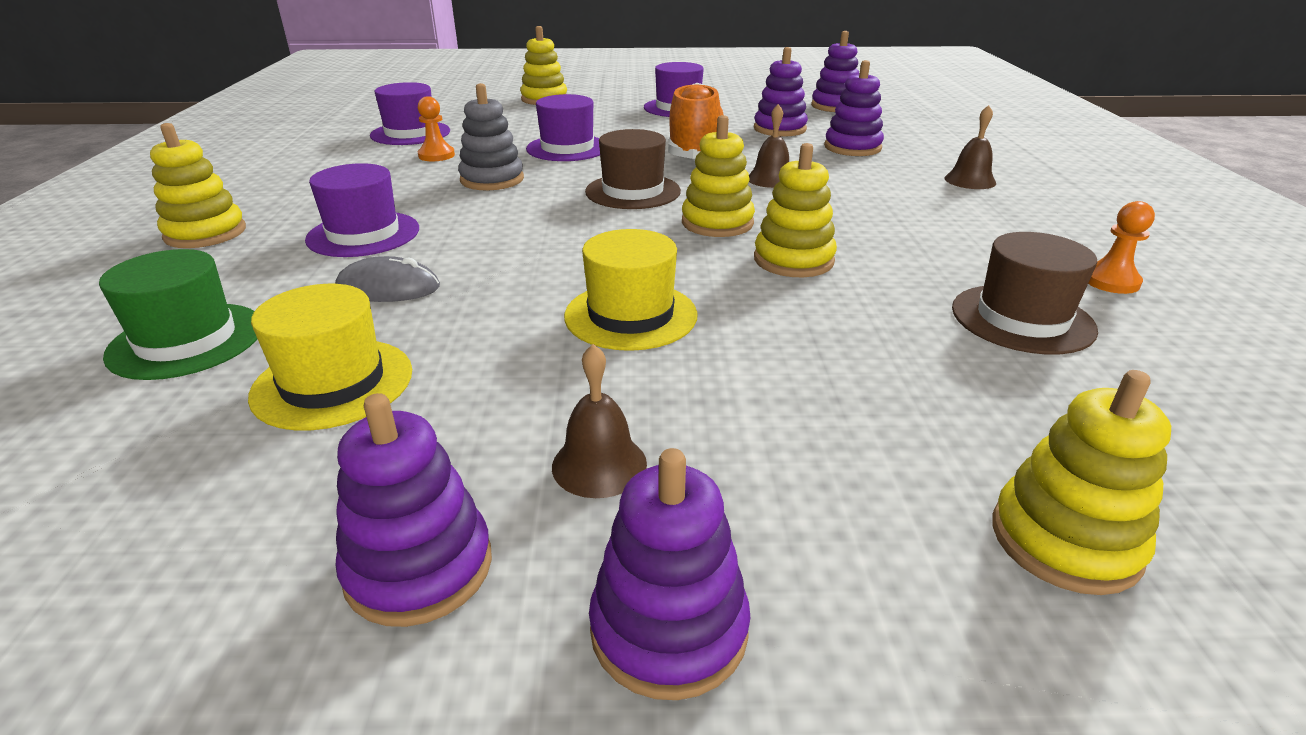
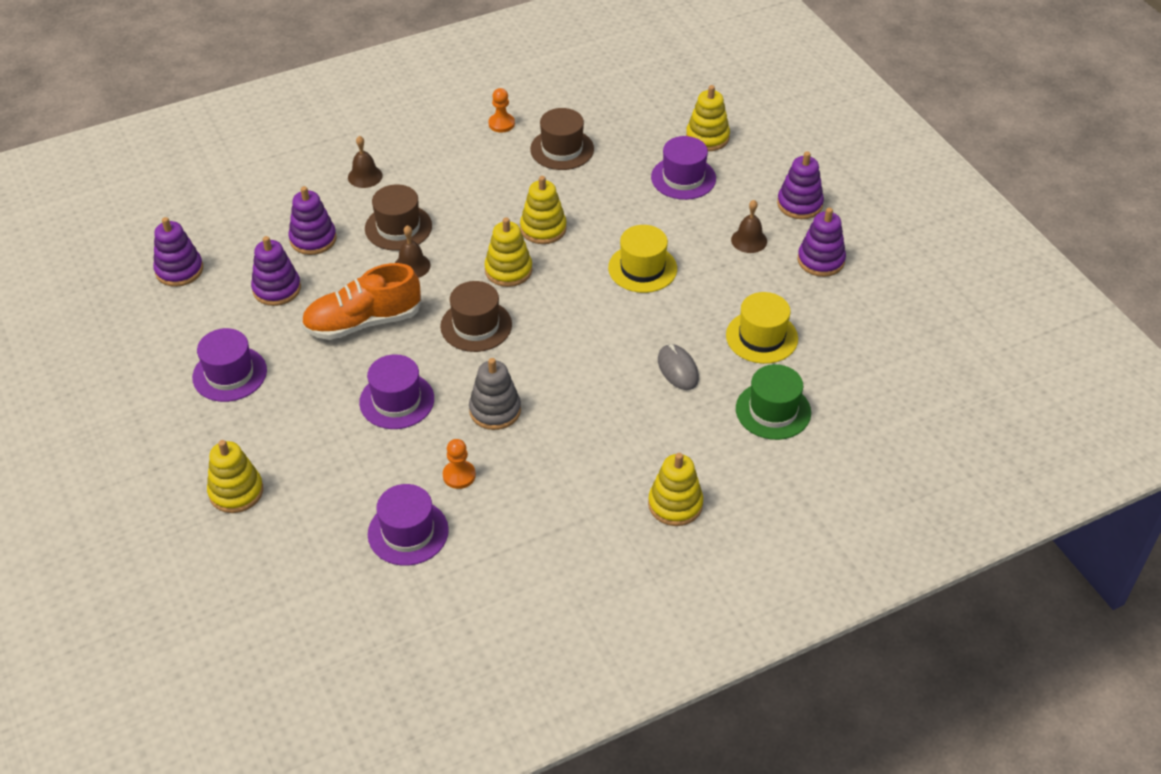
camera: 115 degrees left, 15 degrees up
purple hat [305,163,419,257] -> purple hat moved to [651,136,716,200]
none -> brown hat [365,184,432,251]

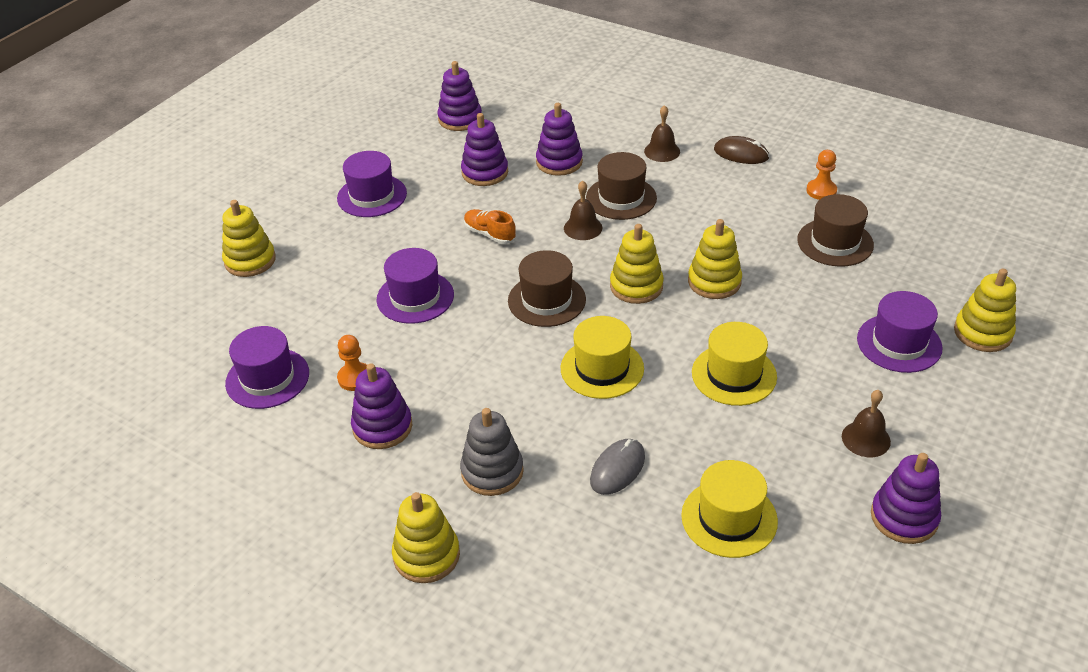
camera: 60 degrees right, 5 degrees down
orange shoe [301,263,421,340] -> orange shoe [464,209,516,244], size x0.52
grey stacking toy [469,358,521,430] -> grey stacking toy moved to [460,408,524,496]
green hat [736,364,811,440] -> none
purple stacking toy [777,152,824,219] -> purple stacking toy moved to [351,363,412,449]
none -> yellow hat [561,316,644,399]
none -> brown mouse [714,136,769,164]

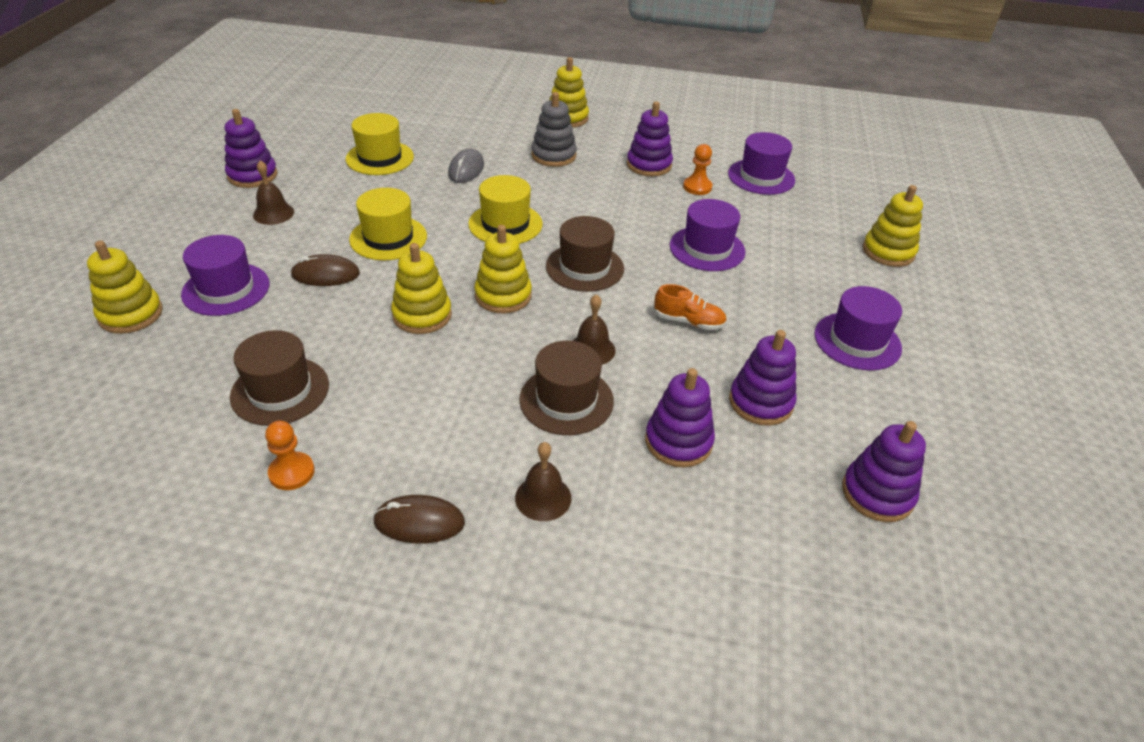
camera: 155 degrees right, 0 degrees up
none -> brown mouse [290,254,360,286]

